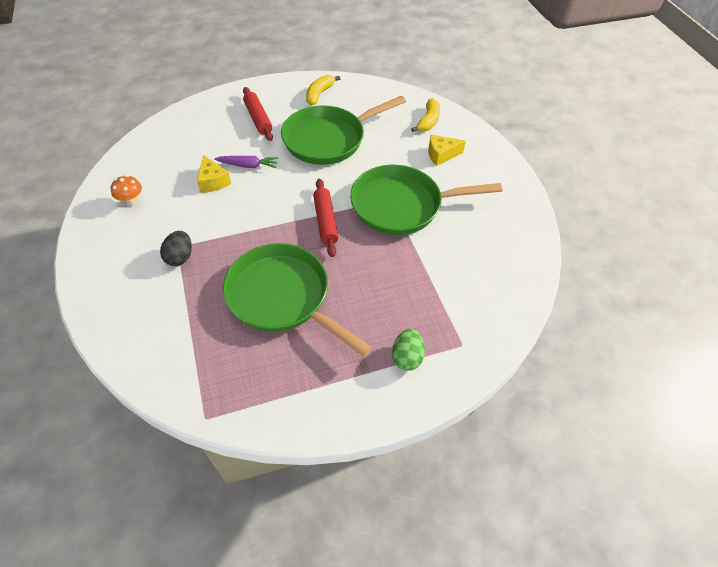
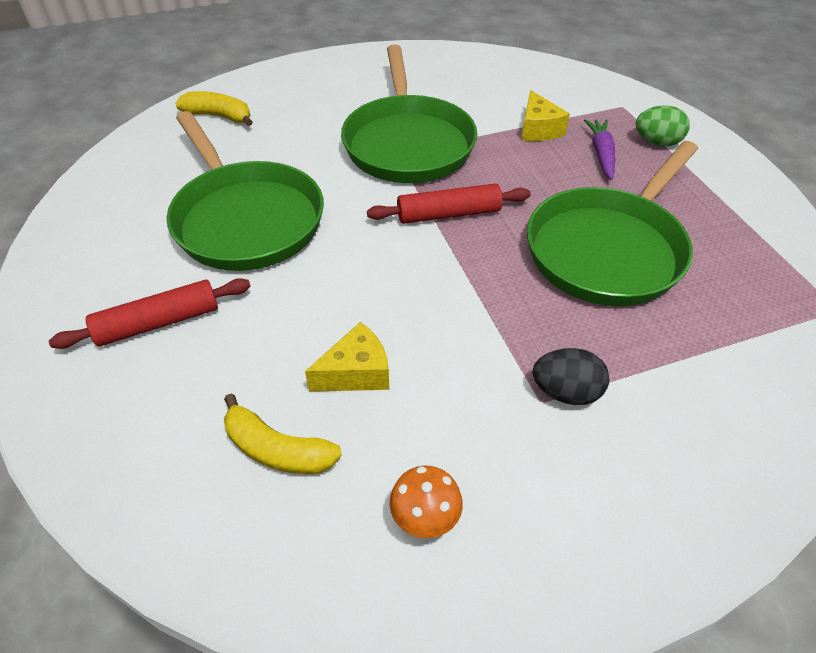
camera: 90 degrees left, 5 degrees down
purple carrot [214,156,278,168] -> purple carrot moved to [584,119,615,180]
yellow banana [306,75,340,105] -> yellow banana moved to [224,393,342,474]
yellow cheese [428,135,466,166] -> yellow cheese moved to [521,90,570,141]

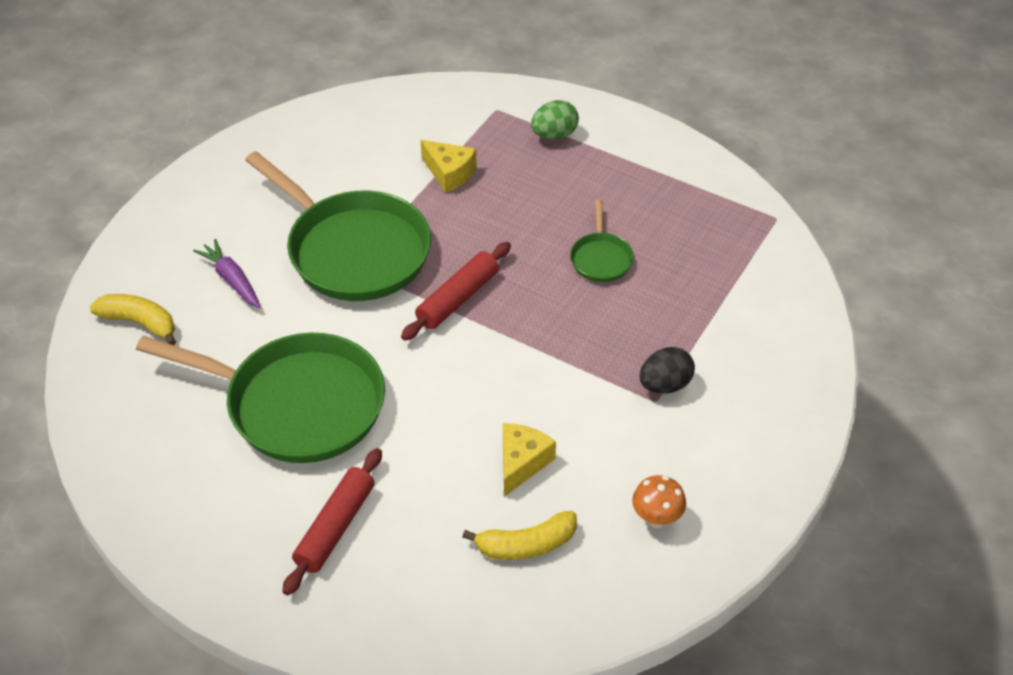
camera: 40 degrees left, 0 degrees up
yellow banana [175,91,253,126] -> yellow banana turned 45 degrees clockwise [90,294,176,345]
green pan [527,141,698,306] -> green pan [570,200,634,282], size x0.45
purple carrot [584,119,615,180] -> purple carrot moved to [193,239,260,308]

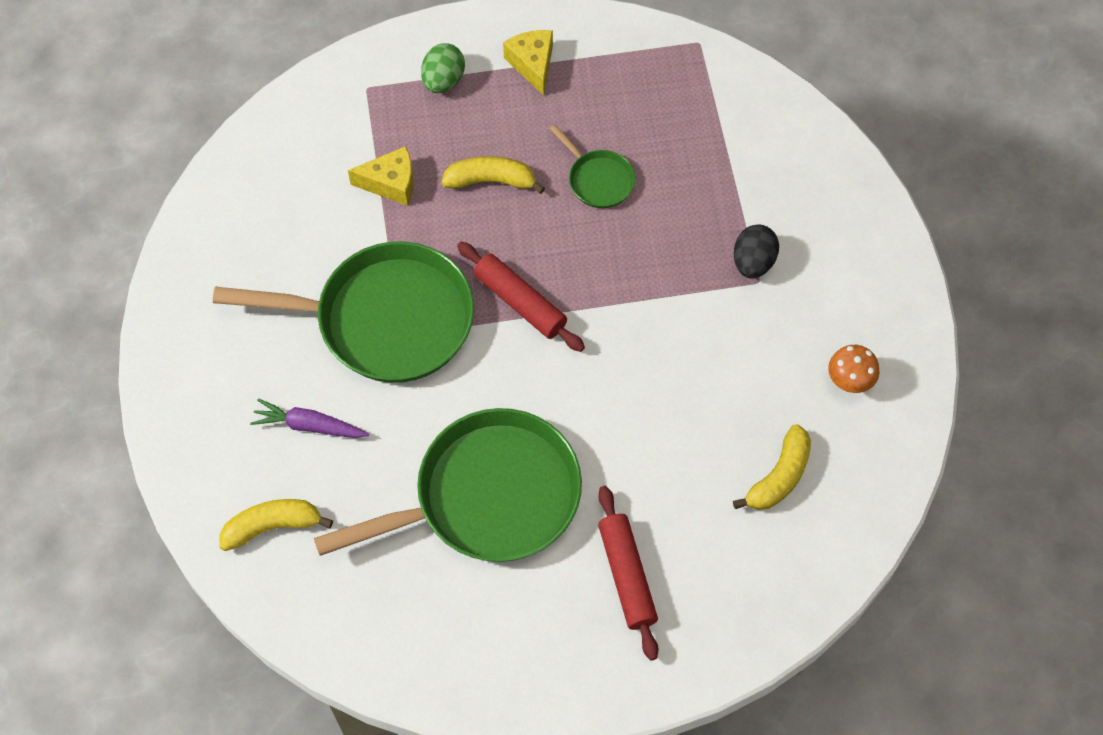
camera: 40 degrees left, 15 degrees up
red rolling pin [401,242,511,341] -> red rolling pin turned 45 degrees counterclockwise [457,242,585,352]
yellow cheese [503,423,556,497] -> yellow cheese moved to [503,30,553,96]
none -> yellow banana [441,156,545,194]

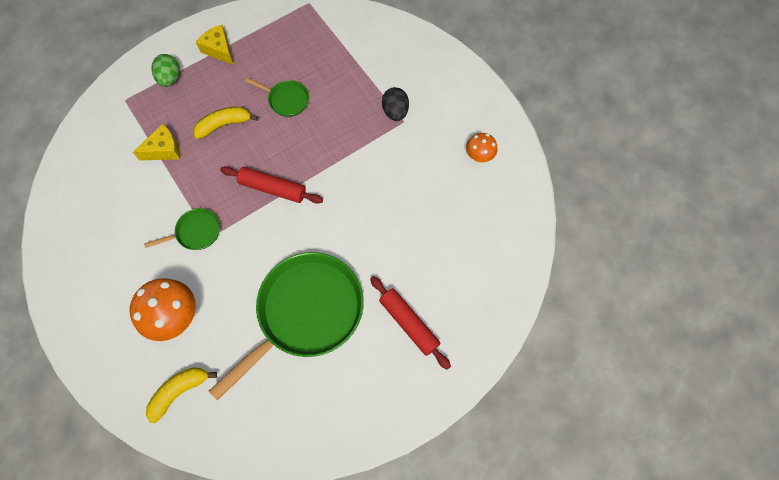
camera: 25 degrees left, 5 degrees up
green pan [213,241,474,383] -> green pan [144,208,220,250], size x0.45
purple carrot [250,398,369,438] -> orange mushroom [130,278,196,341]
yellow banana [733,424,811,510] -> none

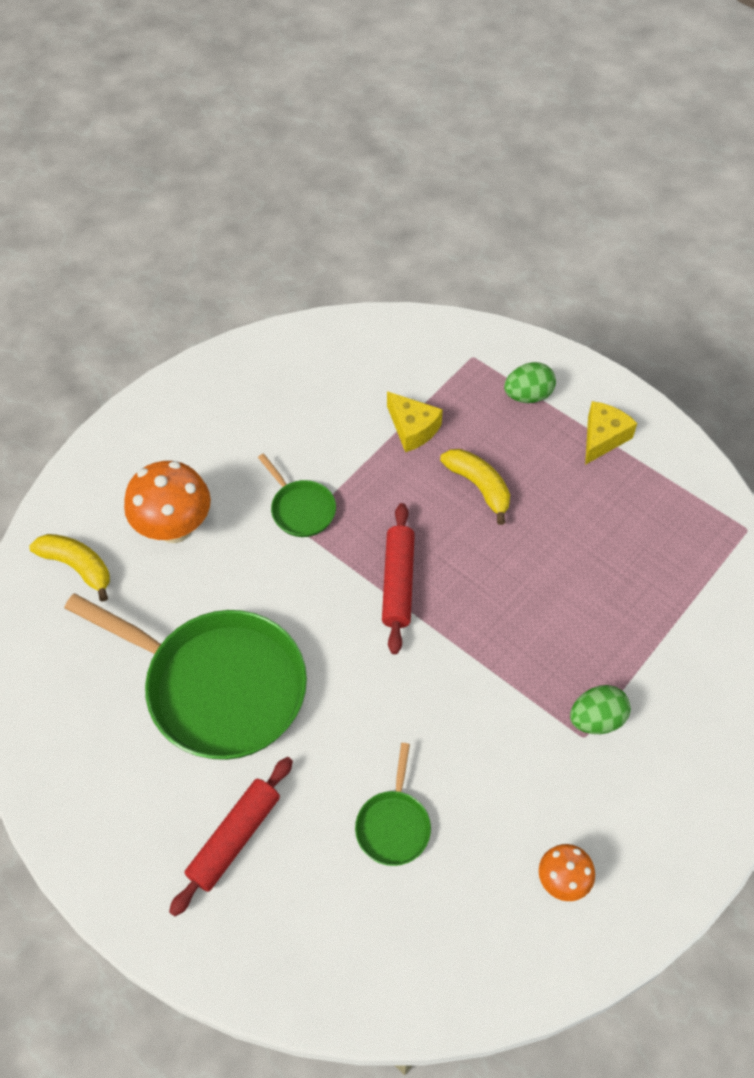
camera: 75 degrees right, 10 degrees down
green pan [245,78,309,117] -> green pan moved to [355,743,431,866]
black egg [382,87,409,121] -> green egg [570,685,631,734]

